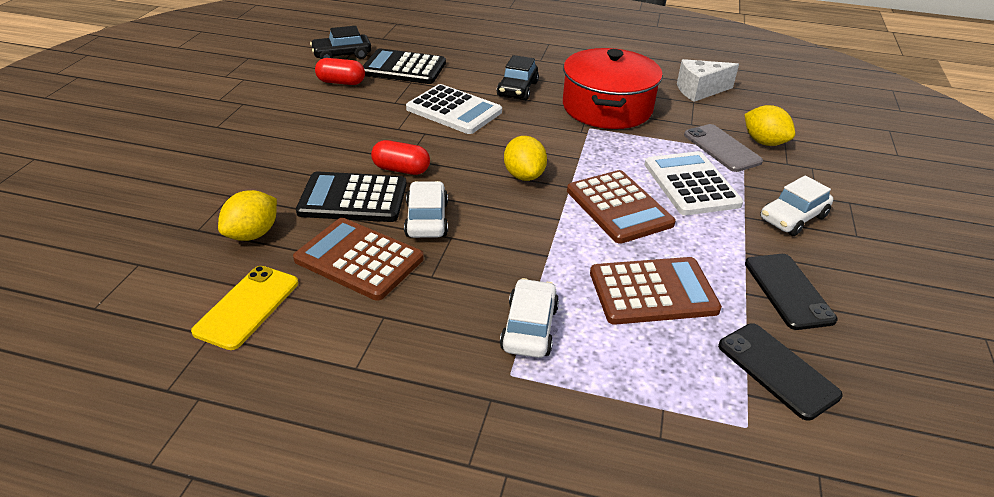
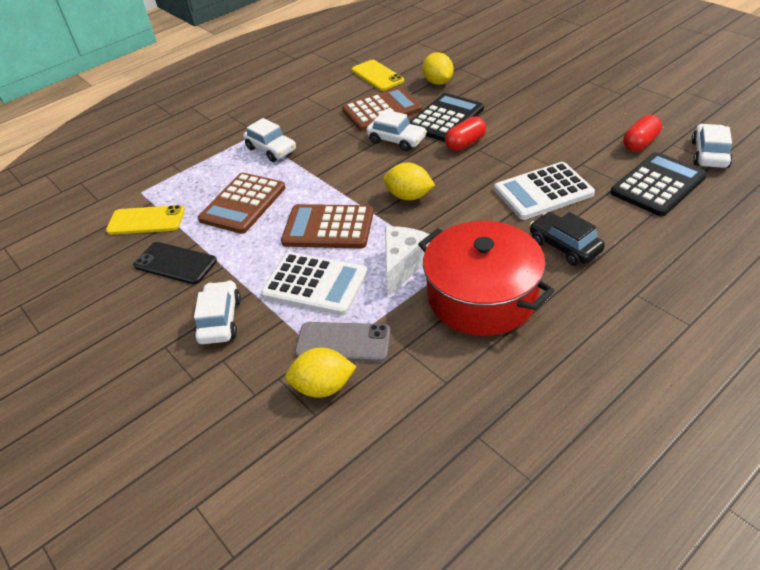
camera: 130 degrees right, 5 degrees up
black car [310,26,371,59] -> white car [691,124,733,168]
white cheese [677,59,739,102] -> white cheese moved to [385,226,431,296]
black phone [718,324,843,421] -> yellow phone [106,205,185,235]

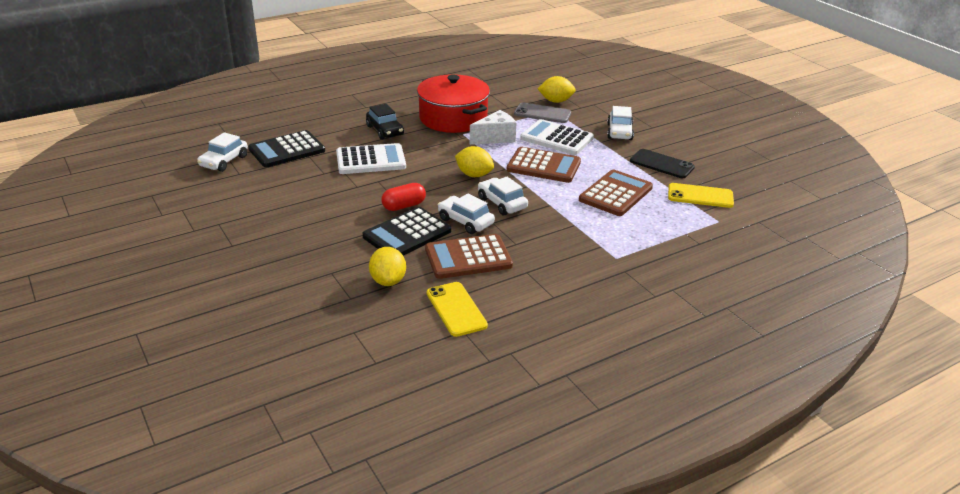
camera: 175 degrees left, 10 degrees down
white car [243,118,296,162] -> white car moved to [478,177,528,215]
white cheese [385,226,431,296] -> white cheese turned 150 degrees counterclockwise [470,110,516,145]
red capsule [623,115,662,152] -> none

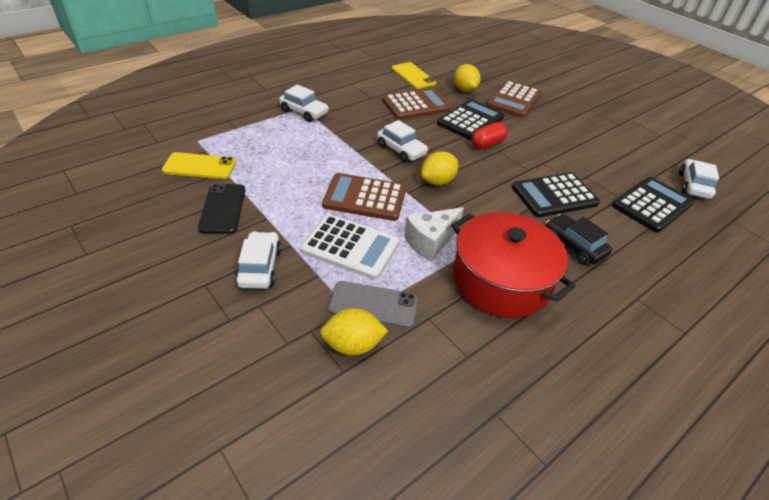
camera: 170 degrees right, 10 degrees up
white calculator [336,143,406,174] -> black calculator [512,172,600,217]
white car [438,193,495,234] -> white car moved to [279,85,329,122]
yellow lemon [455,146,494,177] -> yellow lemon turned 60 degrees counterclockwise [421,151,458,185]
brown calculator [579,170,653,216] -> brown calculator moved to [486,81,542,118]
black phone [630,149,695,178] -> black phone turned 60 degrees clockwise [198,184,245,234]

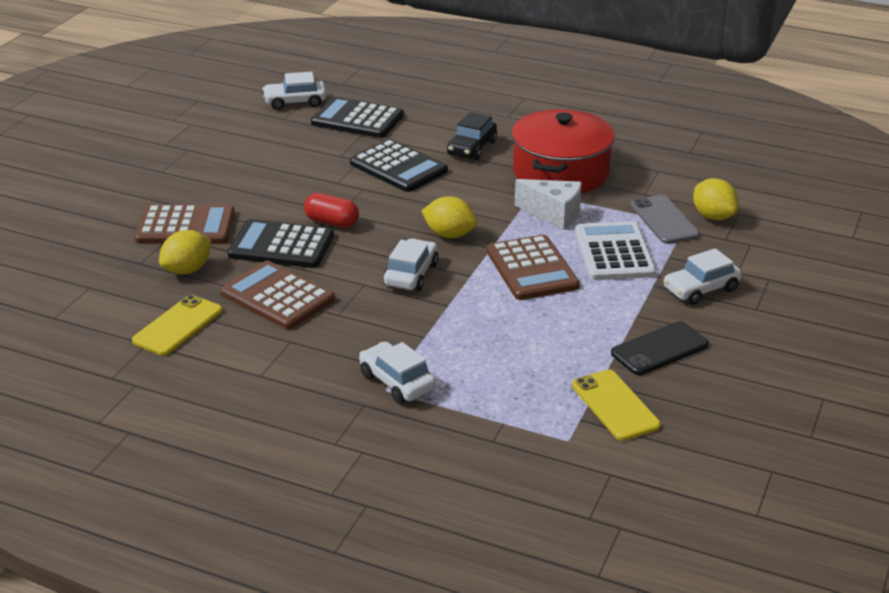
camera: 115 degrees left, 10 degrees down
white car [279,85,329,122] -> white car turned 45 degrees counterclockwise [359,342,436,404]

